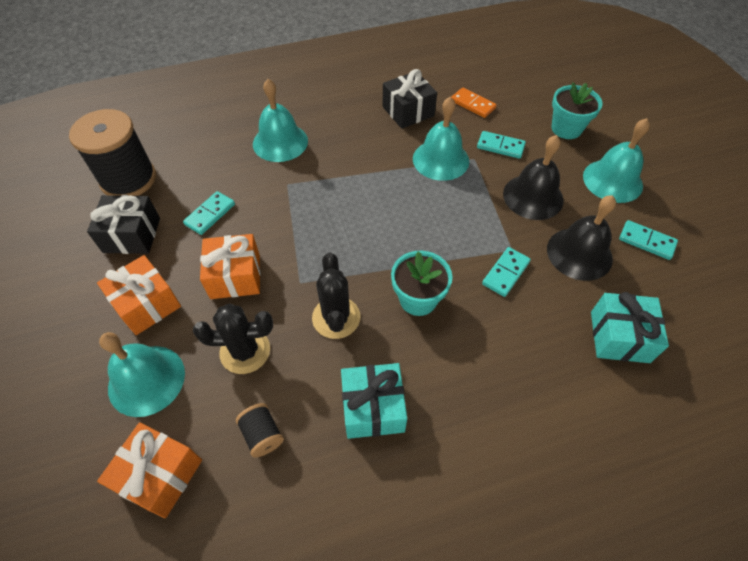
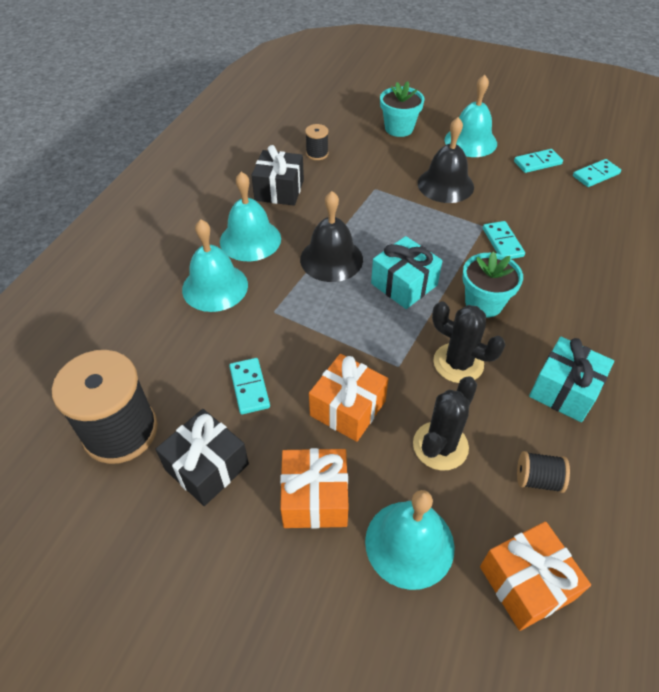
camera: 50 degrees left, 5 degrees down
turquoise bell [413,97,469,181] -> turquoise bell moved to [220,172,281,261]
orange domino [451,87,497,118] -> black spool [305,124,328,160]
turquoise domino [477,131,526,159] -> turquoise domino moved to [573,159,621,187]
black bell [547,195,616,281] -> black bell moved to [300,191,363,282]
turquoise gift [591,292,669,363] -> turquoise gift moved to [371,236,442,309]

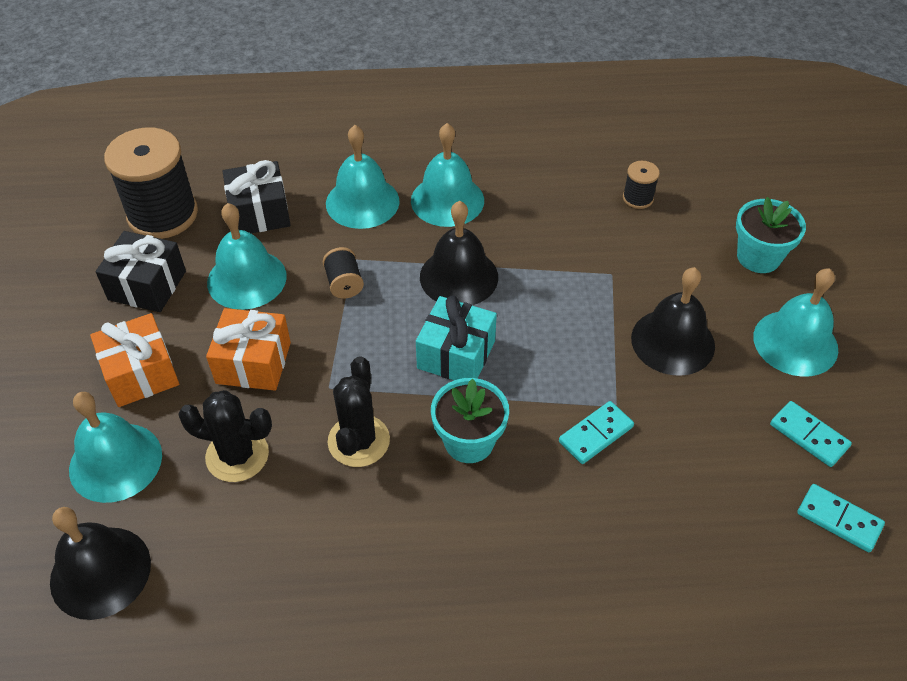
camera: 65 degrees right, 0 degrees up
turquoise domino [229,358,270,414] -> turquoise bell [207,203,287,310]
black gift [251,145,304,206] -> black gift moved to [222,160,291,233]
orange gift [480,522,591,631] -> black bell [50,507,151,620]
black spool [517,451,570,493] -> black spool moved to [323,247,364,299]
turquoise gift [529,337,614,422] -> none

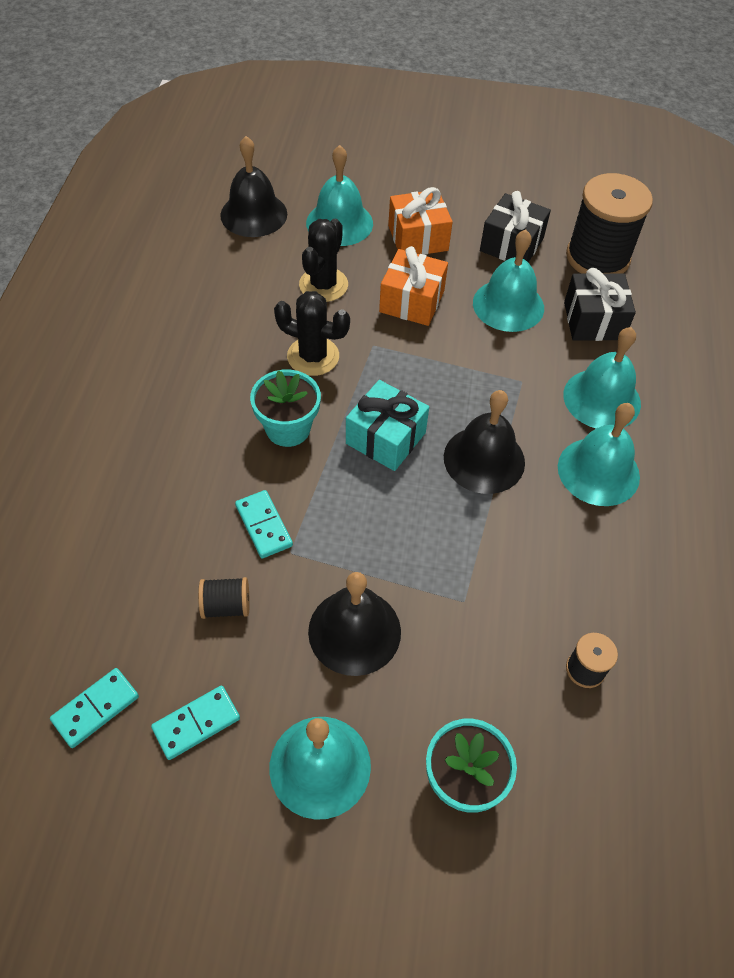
camera: 100 degrees right, 5 degrees up
black spool [323,247,364,299] -> black spool moved to [198,577,250,619]

